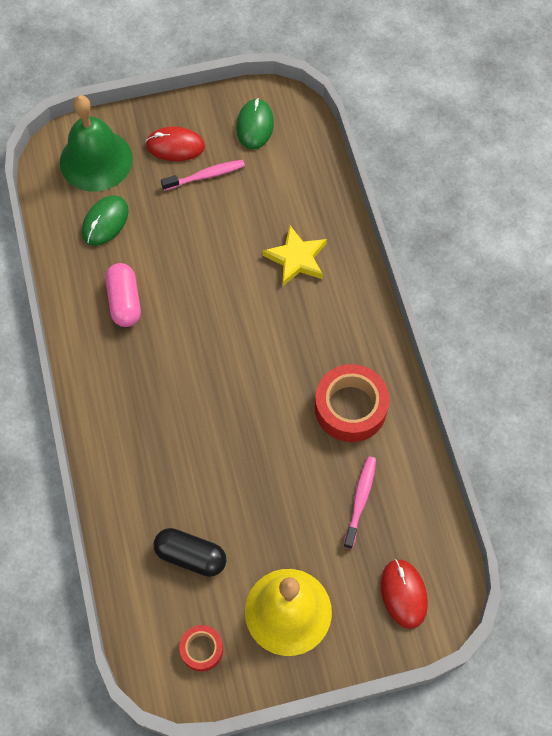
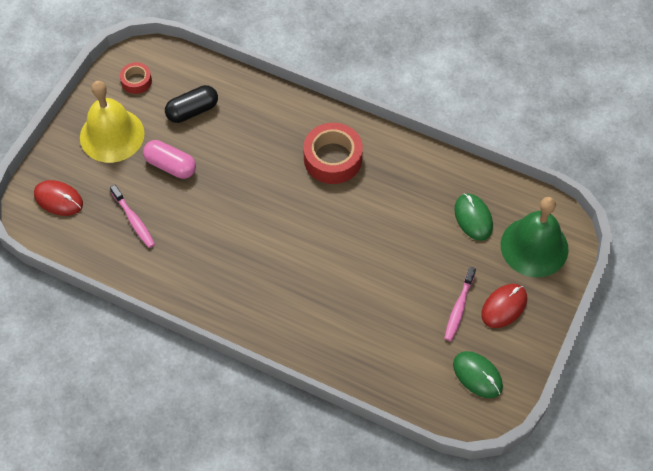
camera: 130 degrees right, 5 degrees down
pink capsule [105,263,141,327] -> pink capsule moved to [143,140,196,179]
yellow star [262,225,327,286] -> none
red tape [315,364,389,442] -> red tape moved to [303,123,363,184]

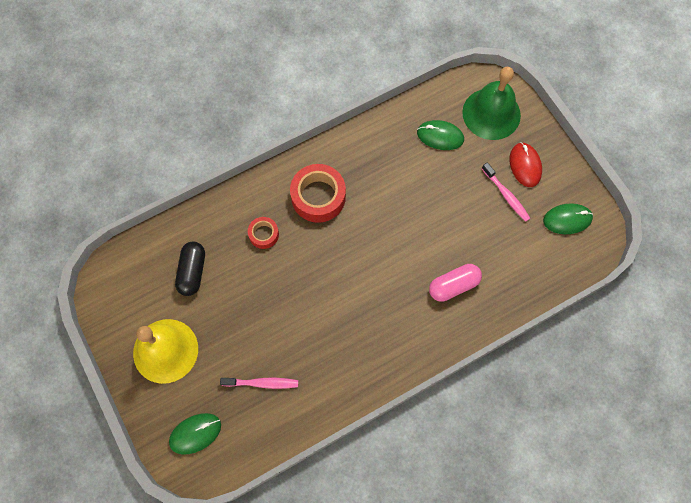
camera: 55 degrees left, 10 degrees up
red mouse [34,180,83,216] -> green mouse [169,413,221,455]
red tape [120,62,152,94] -> red tape moved to [248,217,279,249]
pink capsule [143,140,196,179] -> pink capsule moved to [429,264,482,302]

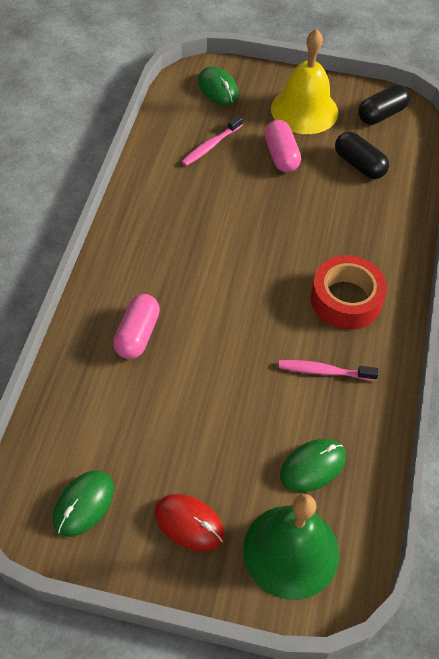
camera: 130 degrees right, 15 degrees down
green mouse [169,413,221,455] -> green mouse turned 45 degrees counterclockwise [198,67,238,105]
red tape [248,217,279,249] -> none
pink toothbrush [482,162,530,222] -> pink toothbrush moved to [278,360,379,381]
none -> pink capsule [264,120,301,172]
none -> black capsule [358,85,410,125]

